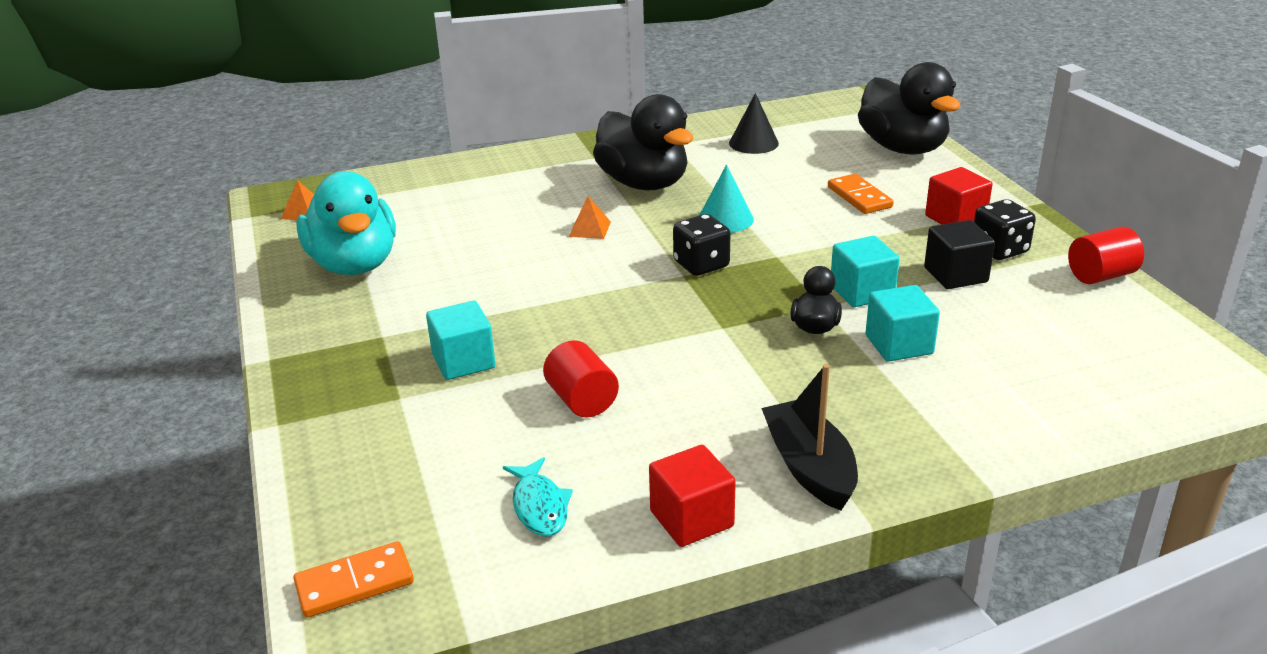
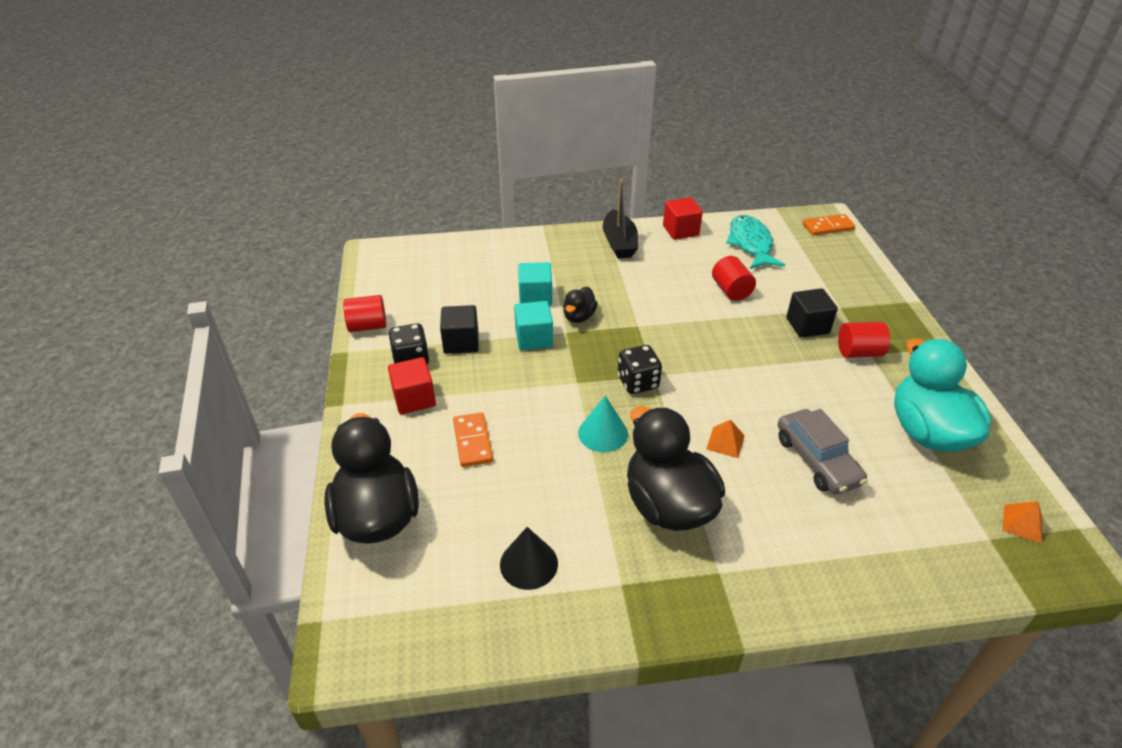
camera: 170 degrees left, 10 degrees up
turquoise cube [426,301,495,380] -> black cube [786,288,838,338]
turquoise fish [503,457,573,537] -> turquoise fish [726,215,785,269], size x1.63
none -> grey car [778,409,867,495]
none -> red cylinder [838,322,890,358]

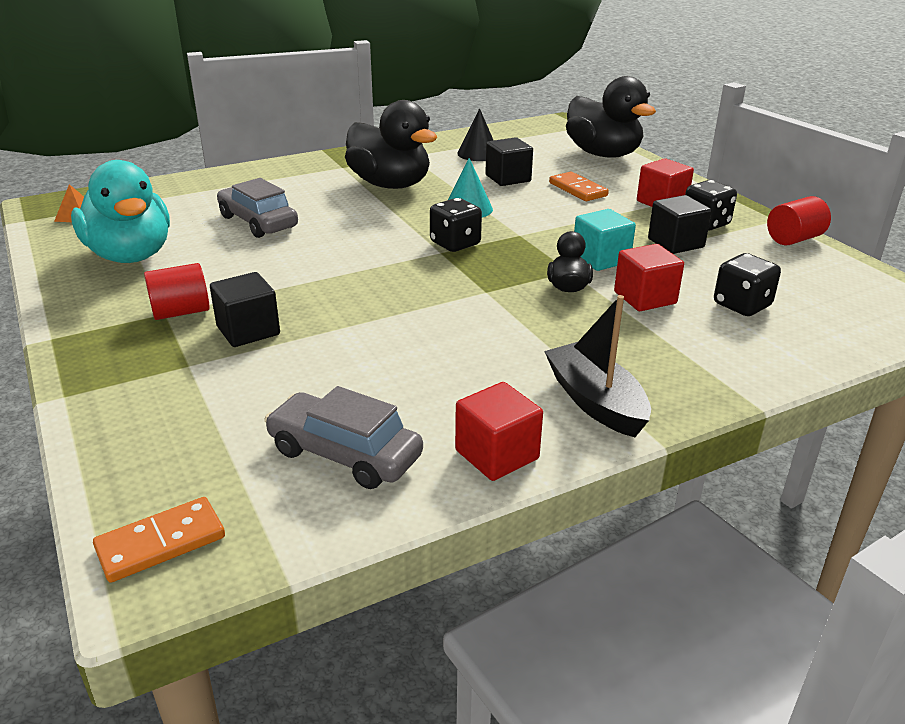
camera: 160 degrees right, 10 degrees down
turquoise cube [518,262,552,306] -> red cube [614,244,684,311]
orange pyramid [706,420,745,458] -> none
red cylinder [712,256,756,301] -> none
turquoise fish [726,215,785,269] -> grey car [264,386,423,489]
none -> black cube [485,137,533,186]
none -> black dice [714,253,781,316]

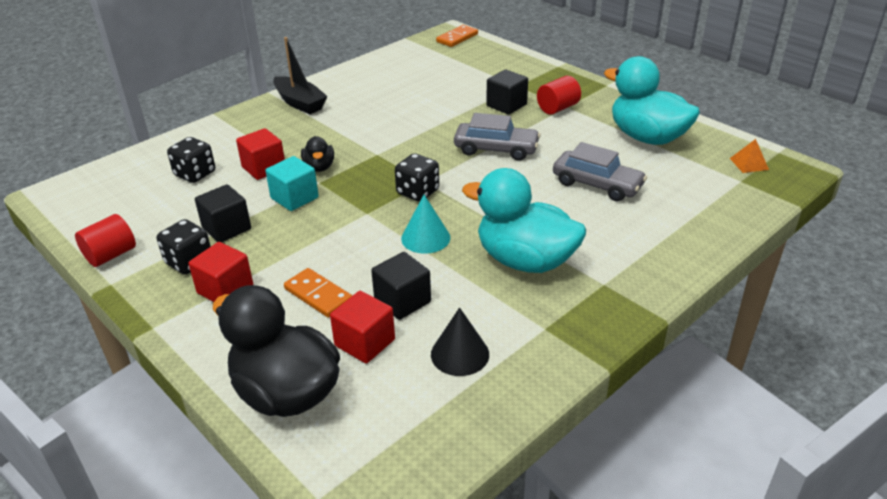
camera: 165 degrees right, 5 degrees up
grey car [264,386,423,489] -> grey car moved to [454,113,541,161]
black duck [345,100,437,189] -> turquoise duck [462,168,586,273]
red cube [455,382,543,481] -> red cube moved to [330,291,395,364]

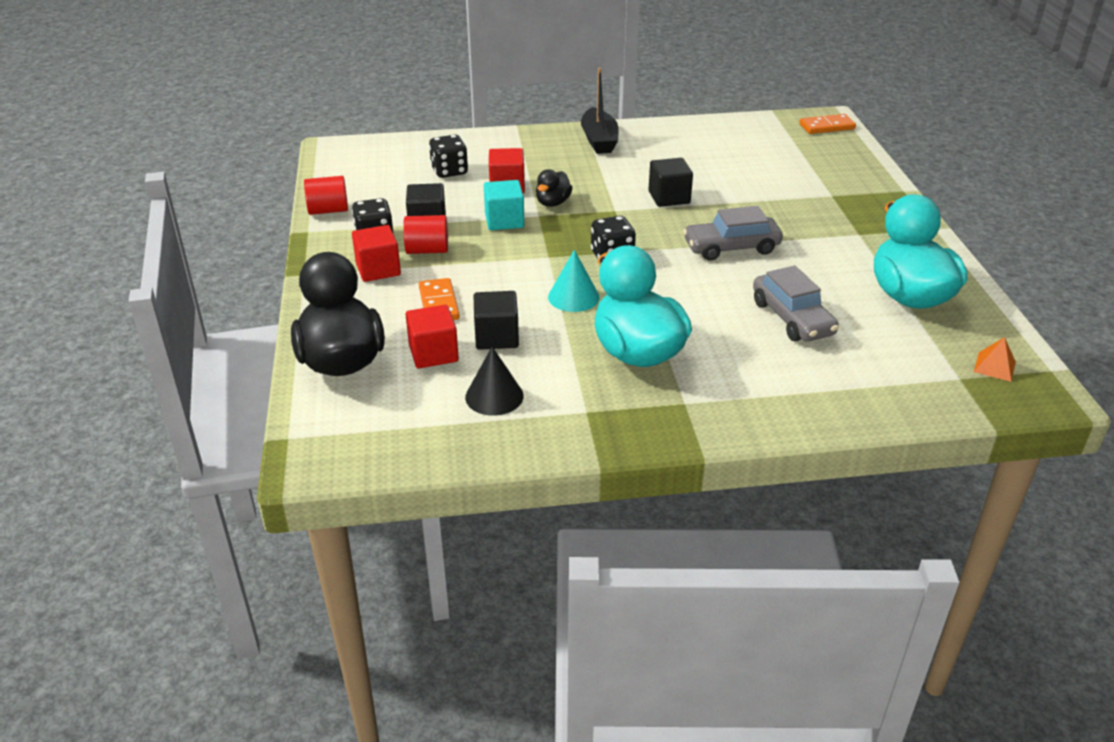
camera: 35 degrees right, 0 degrees up
grey car [454,113,541,161] -> grey car turned 120 degrees clockwise [683,206,783,261]
black cube [486,70,528,114] -> black cube moved to [648,158,693,207]
red cylinder [537,76,581,115] -> red cylinder moved to [403,215,448,254]

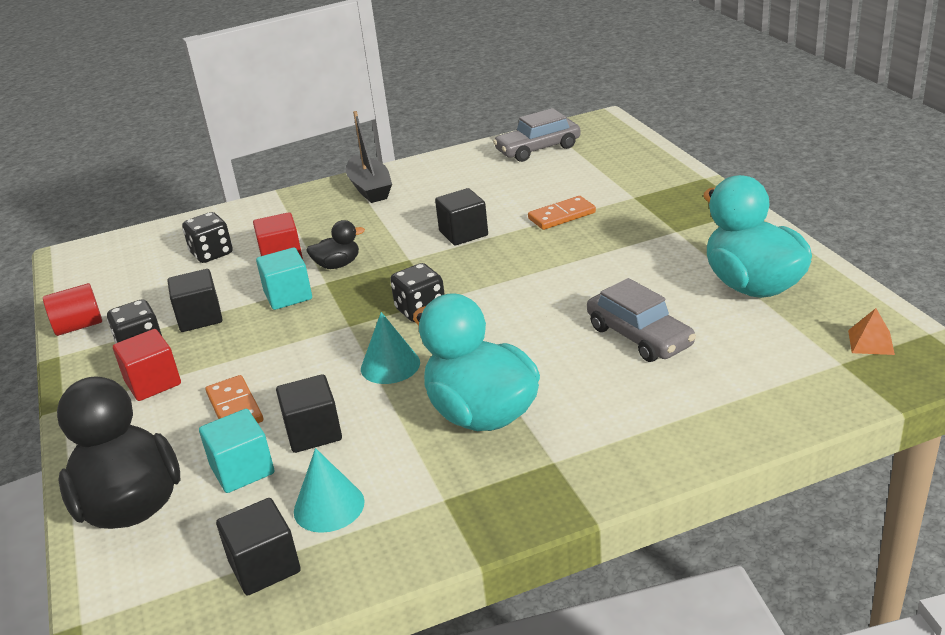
camera: 10 degrees left, 5 degrees down
red cylinder [403,215,448,254] -> none
red cube [406,305,459,368] -> turquoise cube [199,409,275,493]
black cone [465,347,524,416] -> turquoise cone [294,448,365,533]
black duck [536,169,572,207] -> black duck turned 120 degrees counterclockwise [306,220,365,269]
grey car [683,206,783,261] -> grey car moved to [493,108,581,162]
orange domino [799,114,856,134] -> orange domino moved to [528,196,596,230]
none -> black cube [216,498,301,596]

